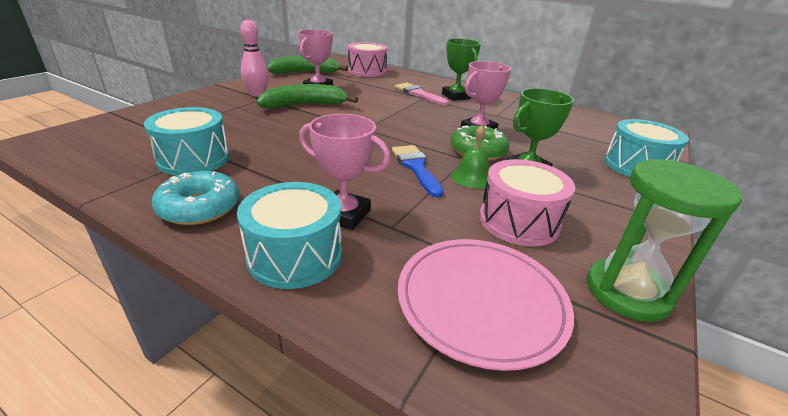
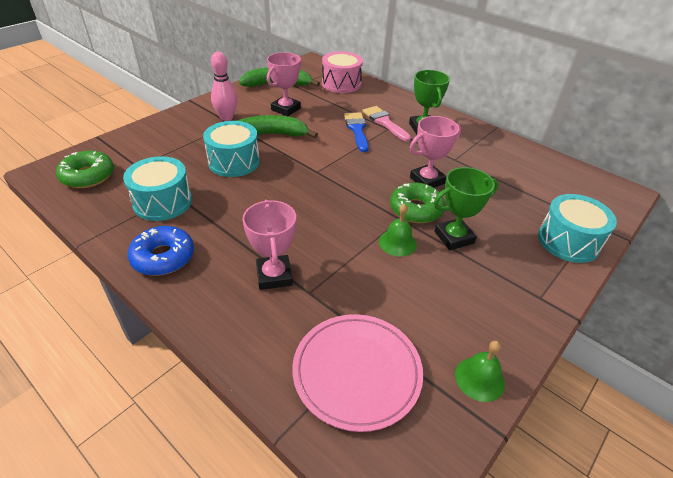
camera: 10 degrees right, 10 degrees up
turquoise donut [152,171,240,225] -> blue donut [128,226,194,276]
turquoise drum [237,182,342,289] -> turquoise drum moved to [203,121,260,177]
pink trophy [299,114,391,230] -> pink trophy turned 45 degrees clockwise [243,200,296,290]
blue brush [392,145,444,197] -> blue brush moved to [344,112,369,152]
pink drum [479,159,575,247] -> none
green hourglass [587,159,742,322] -> green bell [455,341,505,402]
none -> green donut [56,151,114,188]

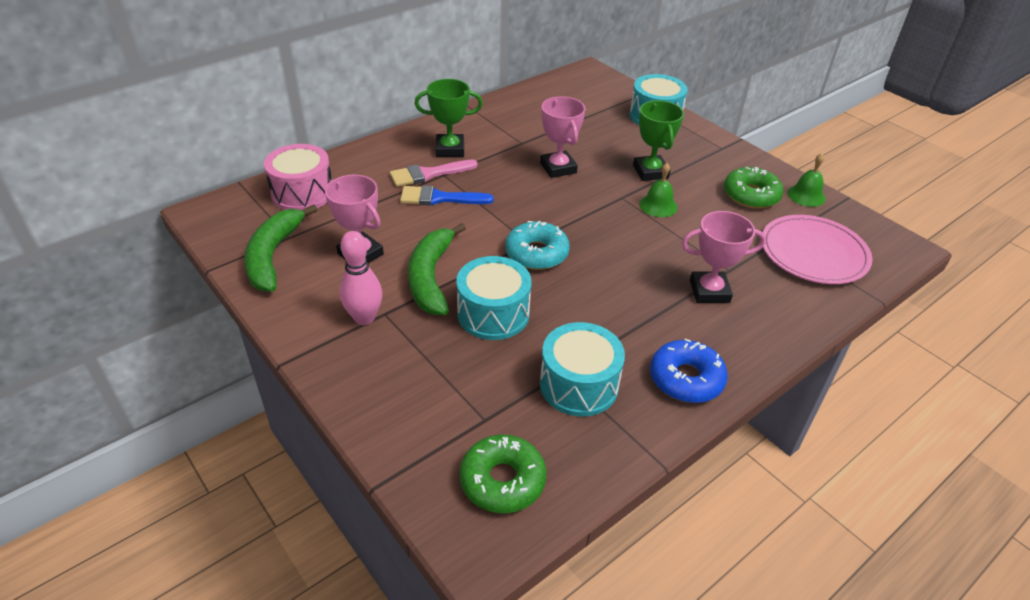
camera: 80 degrees left, 0 degrees up
green donut [390,182,445,223] -> green donut moved to [724,167,784,209]
none -> turquoise donut [505,221,570,270]

